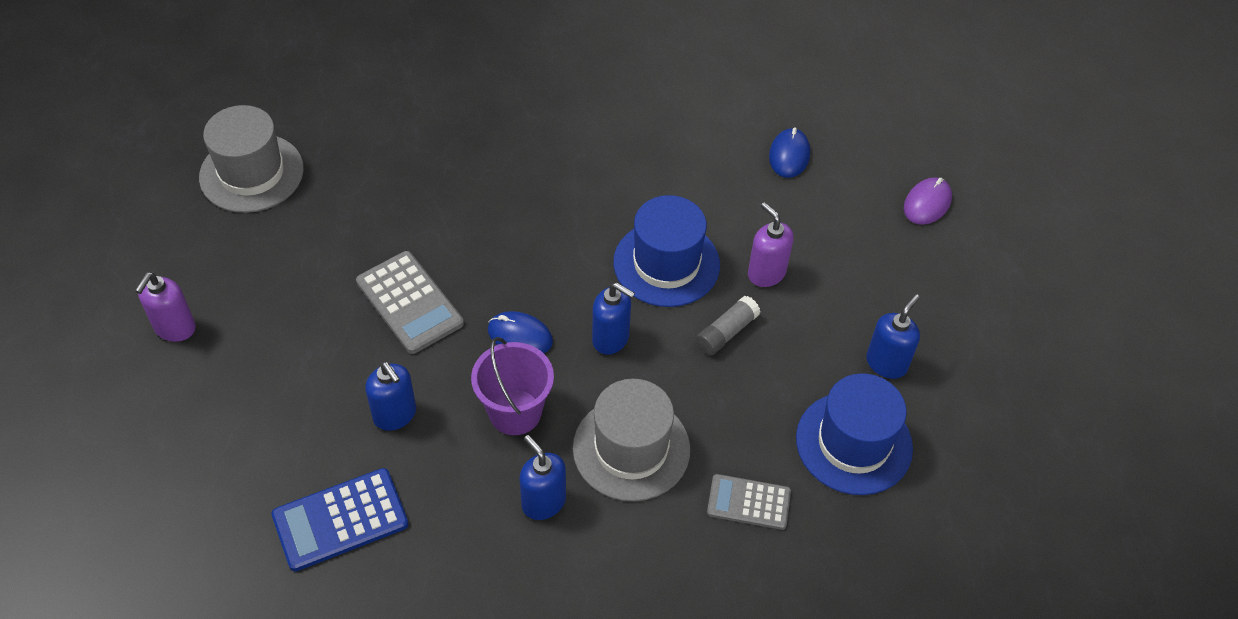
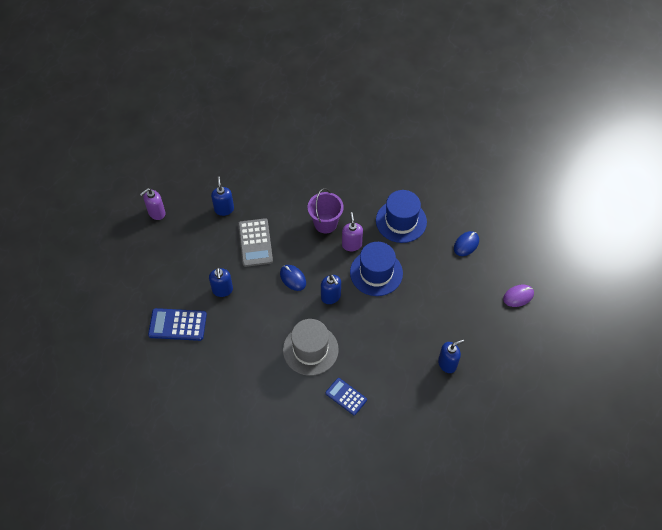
camera: 30 degrees right, 5 degrees up
grey hat [199,105,304,213] -> none
purple bucket [471,337,554,435] -> purple bucket moved to [308,188,344,233]
blue soap dispenser [519,435,566,520] -> blue soap dispenser moved to [211,176,234,216]
grey glue stick [696,296,760,355] -> none
grey calculator [707,474,791,530] -> blue calculator [326,378,367,415]
purple soap dispenser [748,202,794,287] -> purple soap dispenser moved to [342,212,363,251]
blue hat [796,373,913,495] -> blue hat moved to [376,190,427,243]

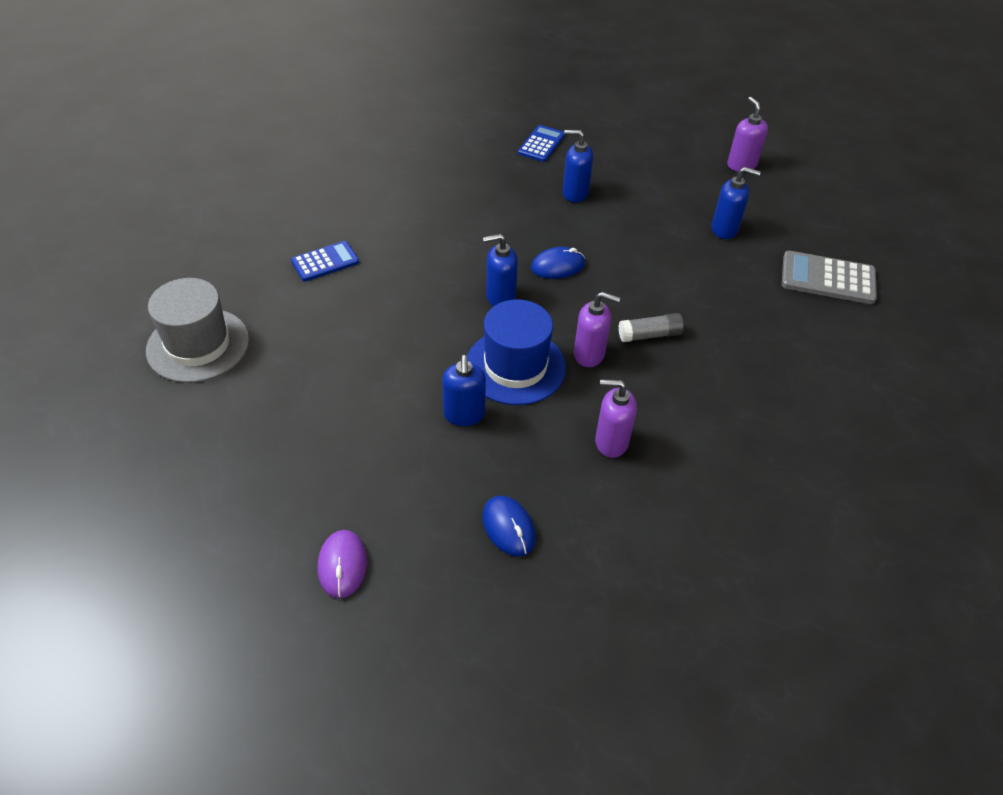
camera: 110 degrees right, 10 degrees down
blue calculator [148,308,207,341] -> blue calculator [518,125,565,162], size x0.66
grey calculator [238,218,273,267] -> grey calculator moved to [782,251,877,304]
grey hat [283,319,339,376] -> grey hat moved to [146,278,249,383]
purple bucket [308,188,344,233] -> grey glue stick [619,313,684,342]
blue hat [376,190,427,243] -> purple soap dispenser [595,379,637,458]
blue soap dispenser [438,339,464,373] -> blue soap dispenser moved to [442,355,486,426]

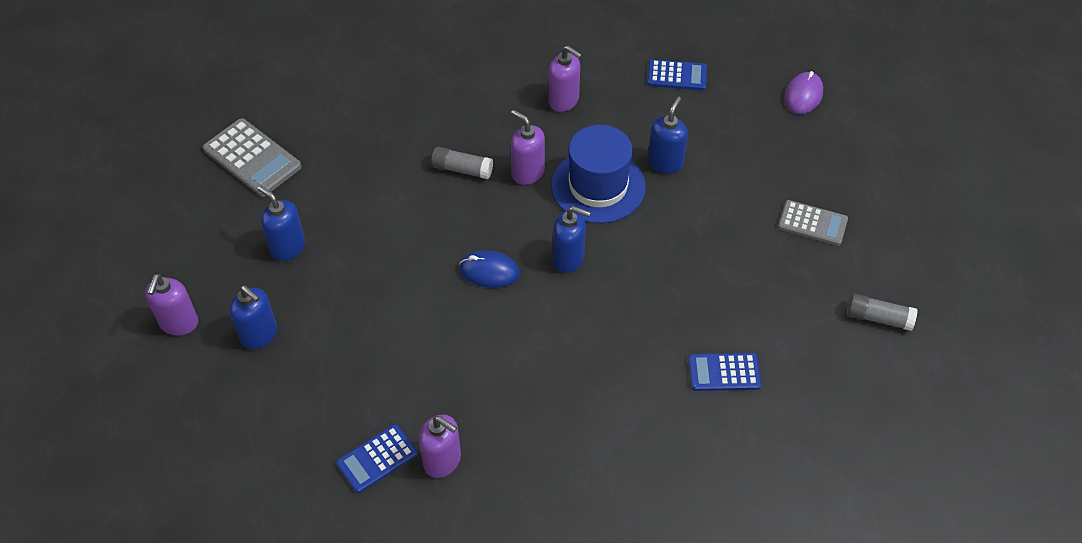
camera: 150 degrees left, 5 degrees up
grey hat [146,278,249,383] -> grey glue stick [847,294,917,331]
blue mouse [482,496,536,557] -> blue calculator [647,59,707,90]
blue soap dispenser [563,130,593,202] -> blue soap dispenser moved to [229,285,277,349]
none -> purple soap dispenser [419,414,461,478]
none -> grey calculator [778,200,848,246]

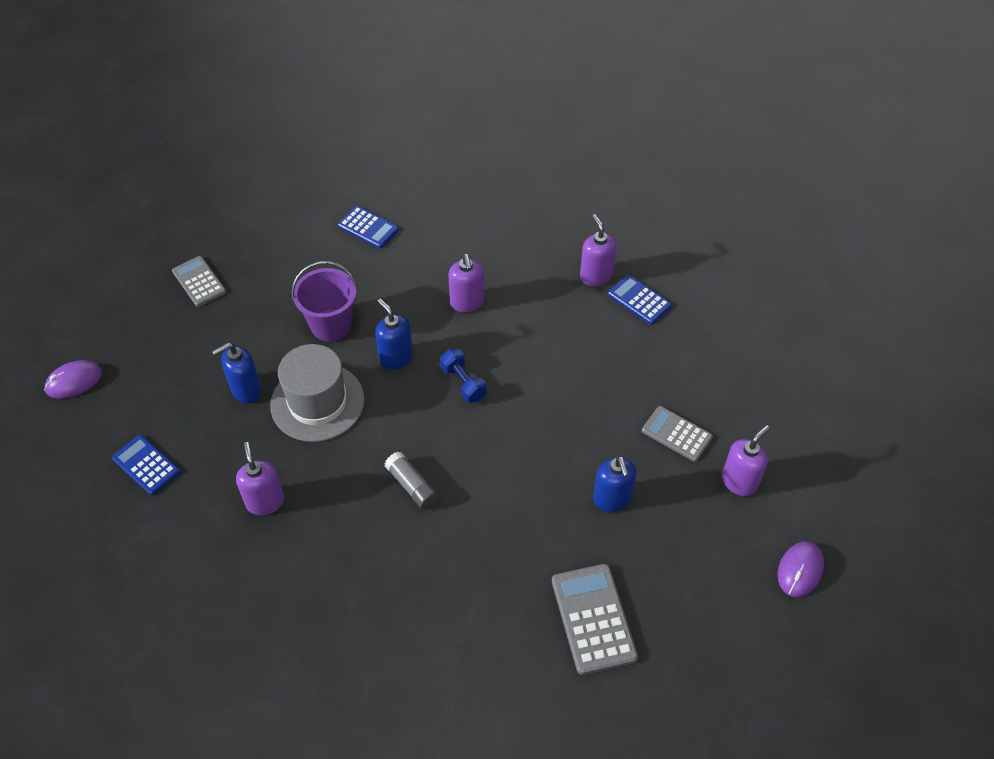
camera: 145 degrees left, 0 degrees up
blue soap dispenser [229,285,277,349] -> grey calculator [642,406,713,462]
blue calculator [336,424,418,493] -> blue calculator turned 135 degrees counterclockwise [608,275,672,325]
blue mouse [459,250,520,288] -> blue dumbbell [440,348,487,403]
purple soap dispenser [511,110,545,185] -> purple soap dispenser moved to [448,254,484,312]
blue hat [551,125,646,223] -> grey hat [270,344,365,442]
grey glue stick [847,294,917,331] -> none
none -> purple bucket [291,261,357,342]
none -> purple mouse [778,541,824,597]

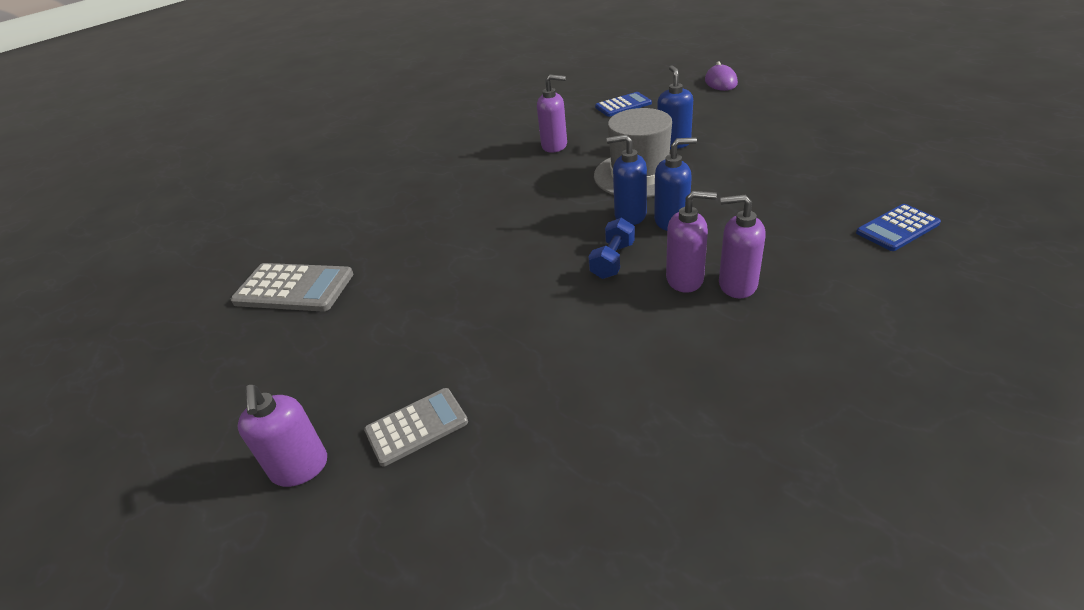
camera: 120 degrees right, 15 degrees down
grey calculator [172,256,226,307] -> none
purple bucket [291,261,357,342] -> none
grey glue stick [385,452,438,509] -> none
blue dumbbell [440,348,487,403] -> blue dumbbell turned 60 degrees counterclockwise [588,218,635,279]
purple soap dispenser [580,214,617,286] -> purple soap dispenser moved to [666,191,717,293]
blue soap dispenser [593,456,637,512] -> blue soap dispenser moved to [607,134,647,225]
blue calculator [608,275,672,325] -> none
purple mouse [778,541,824,597] -> none

